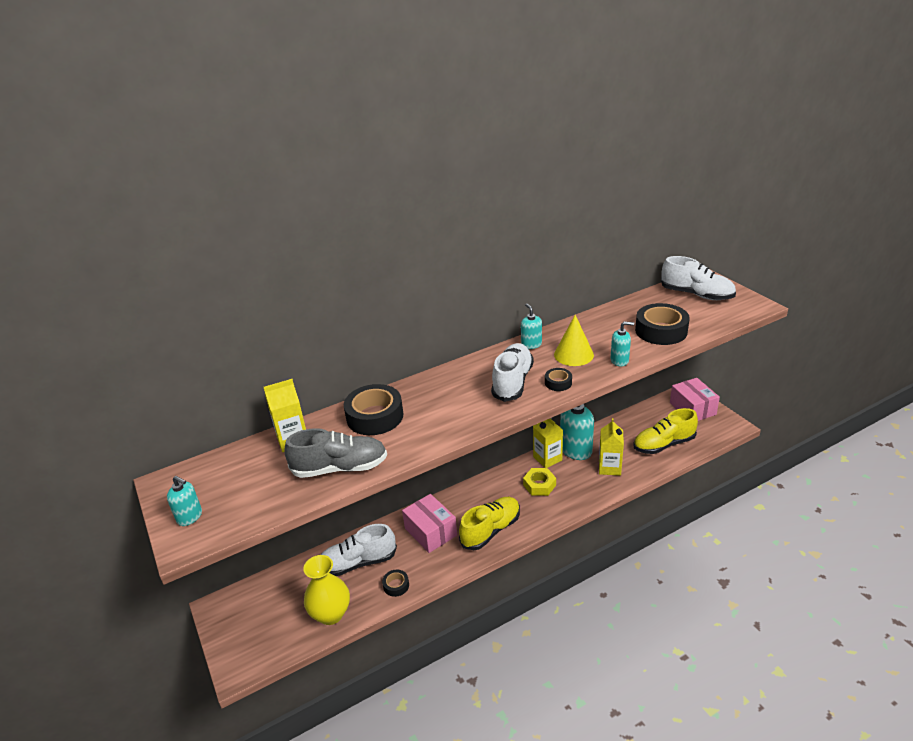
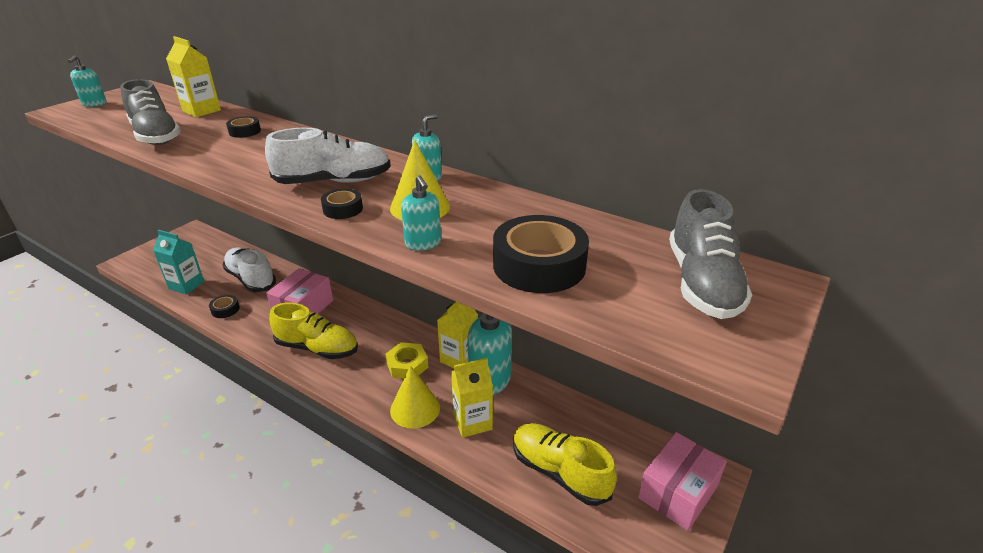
camera: 60 degrees right, 0 degrees up
yellow vase [303,555,350,625] -> turquoise carton [153,230,205,295]
black tape [344,384,403,435] -> black tape [226,116,261,138], size x0.49
white shoe [661,256,736,300] -> grey shoe [669,189,752,319]
none -> yellow cone [390,366,440,429]

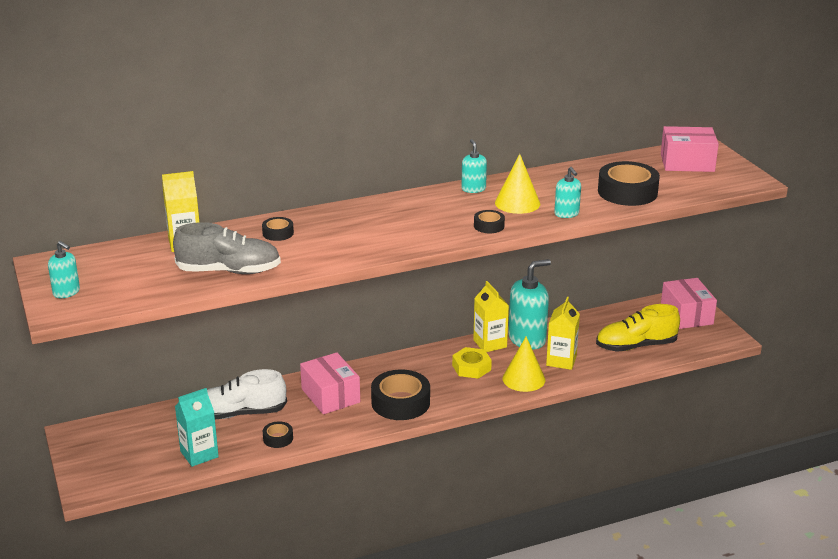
camera: 55 degrees left, 5 degrees down
white shoe [265,128,391,184] -> none
yellow shoe [269,303,358,359] -> black tape [371,370,430,420]
turquoise soap dispenser [401,175,441,251] -> turquoise soap dispenser turned 60 degrees clockwise [554,167,581,218]
grey shoe [669,189,752,319] -> pink box [661,126,719,172]

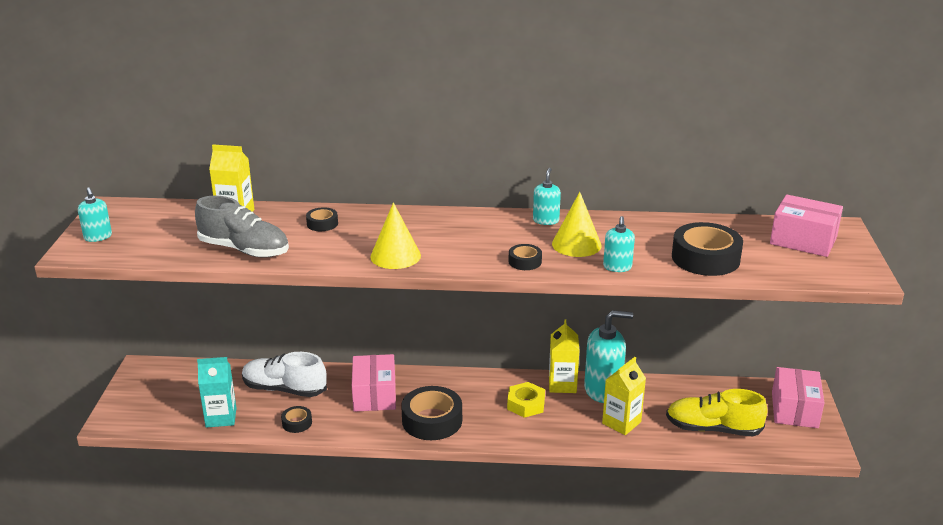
camera: 25 degrees right, 0 degrees up
yellow cone [503,336,545,392] -> yellow cone moved to [370,202,421,269]

